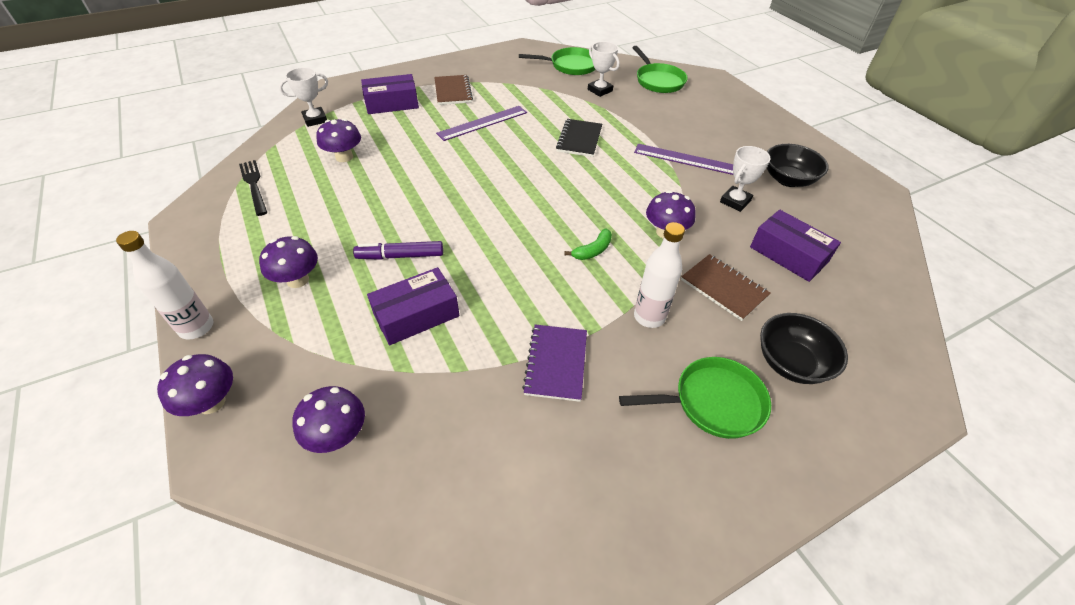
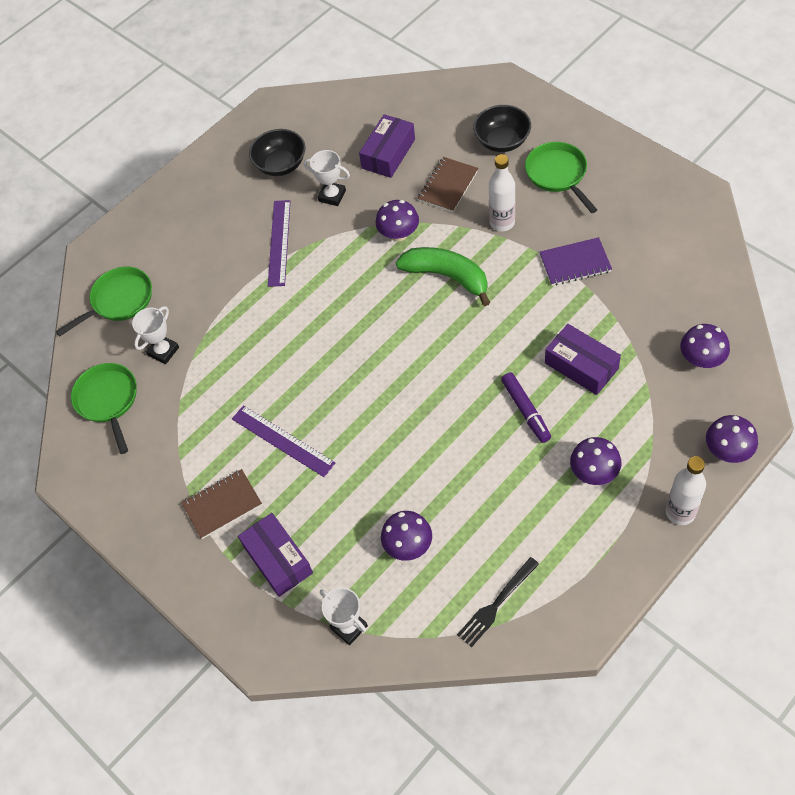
camera: 100 degrees left, 10 degrees up
black notebook [556,119,602,157] -> none
green banana [564,228,612,260] -> green banana [396,247,490,306], size x2.03

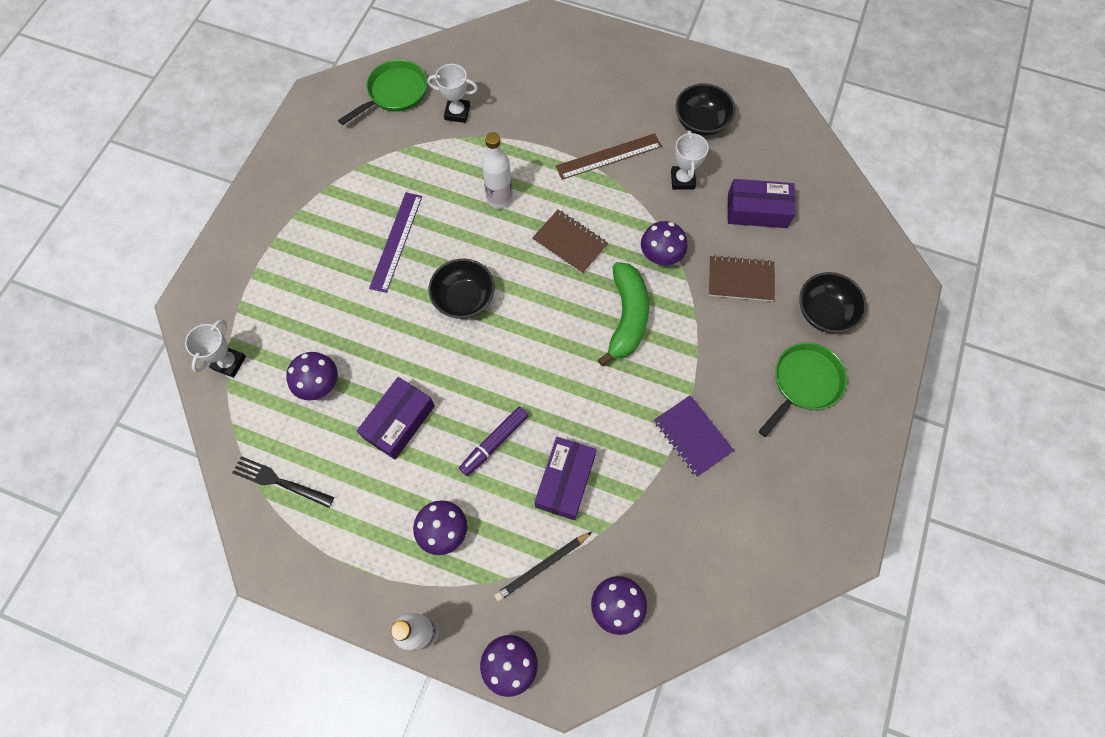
camera: 60 degrees right, 10 degrees up
green pan [56,267,152,336] -> none
brown notebook [182,469,262,539] -> brown notebook moved to [532,210,608,274]
purple box [238,513,313,597] -> purple box moved to [357,377,435,460]
purple ruler [268,200,291,287] -> brown ruler [556,133,662,180]
white bottle [489,154,515,231] -> white bottle moved to [482,132,513,209]
none -> black bowl [429,259,495,319]
none -> black pencil [494,532,592,601]

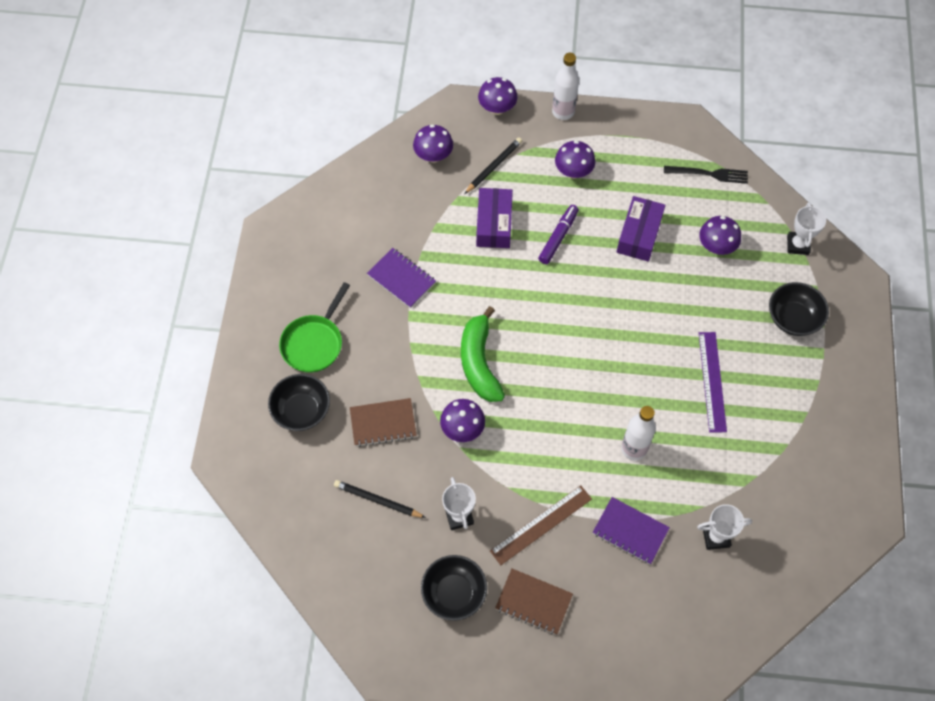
camera: 165 degrees right, 5 degrees down
green pan [338,60,427,125] -> none
black bowl [429,259,495,319] -> black bowl moved to [769,282,829,336]
brown notebook [532,210,608,274] -> brown notebook moved to [495,569,573,635]
purple box [728,179,795,228] -> black pencil [334,480,426,518]
none -> purple notebook [593,497,670,564]

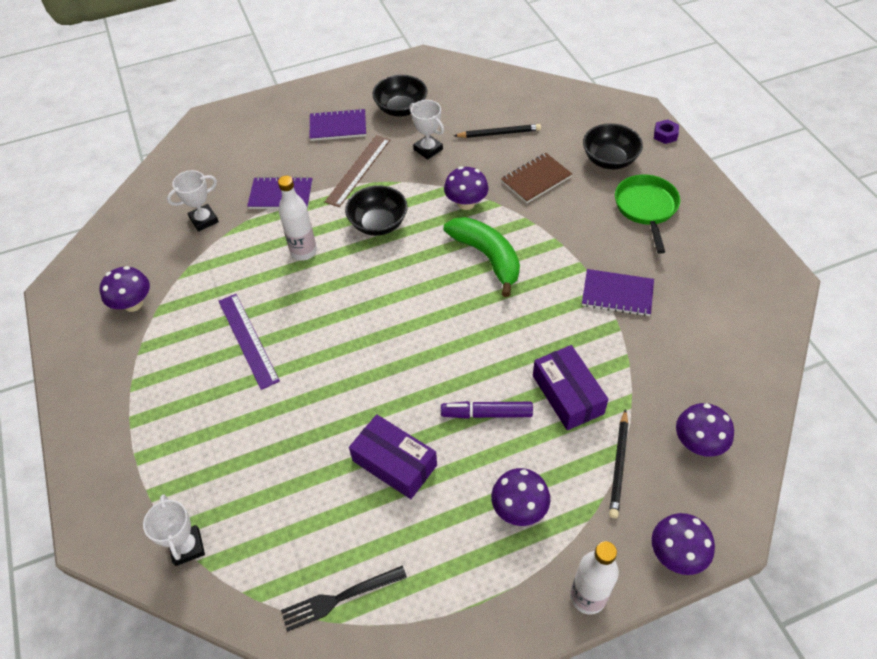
camera: 155 degrees right, 10 degrees down
brown notebook [495,569,573,635] -> purple notebook [310,108,366,141]
purple marker [538,205,579,264] -> purple marker turned 90 degrees clockwise [441,401,533,419]
purple box [617,196,666,262] -> purple box turned 45 degrees counterclockwise [349,414,437,499]
purple mushroom [699,216,741,255] -> purple mushroom moved to [100,266,150,312]
black bowl [769,282,829,336] -> black bowl moved to [345,185,407,236]
none -> purple nut [654,119,679,144]

